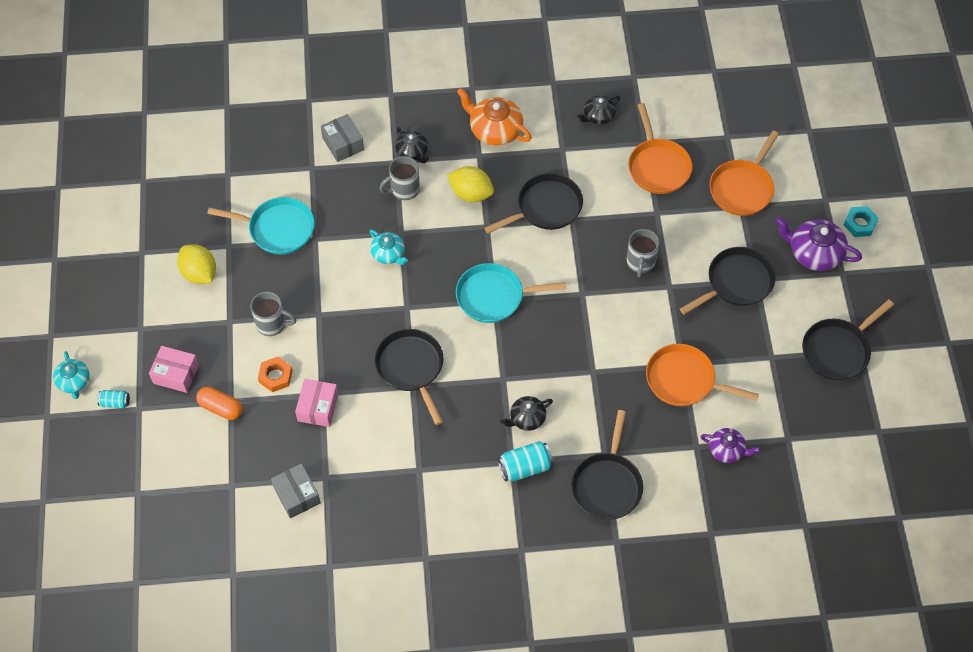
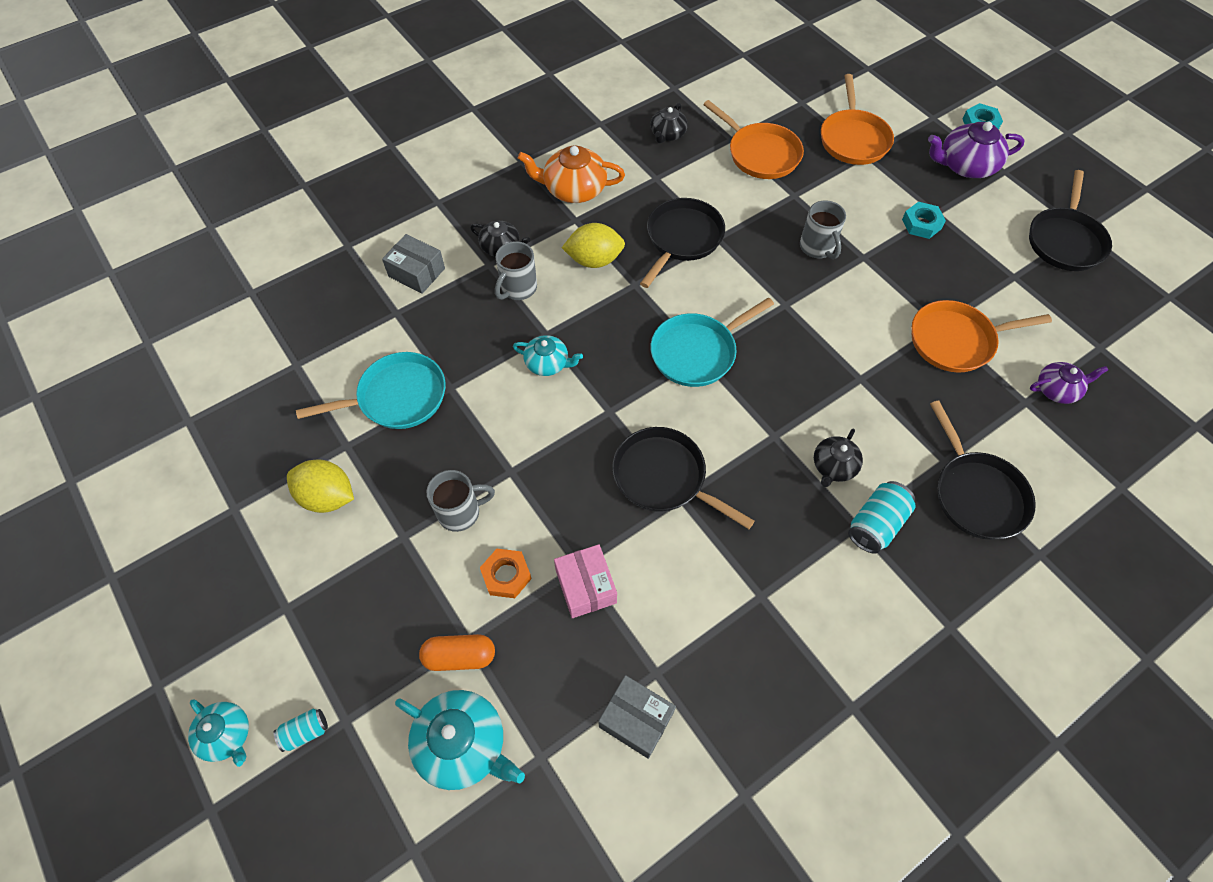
camera: 30 degrees left, 0 degrees up
pink box [149,346,199,393] -> none
black pan [680,247,776,315] -> turquoise nut [902,202,946,239]
none -> turquoise teapot [395,690,525,790]

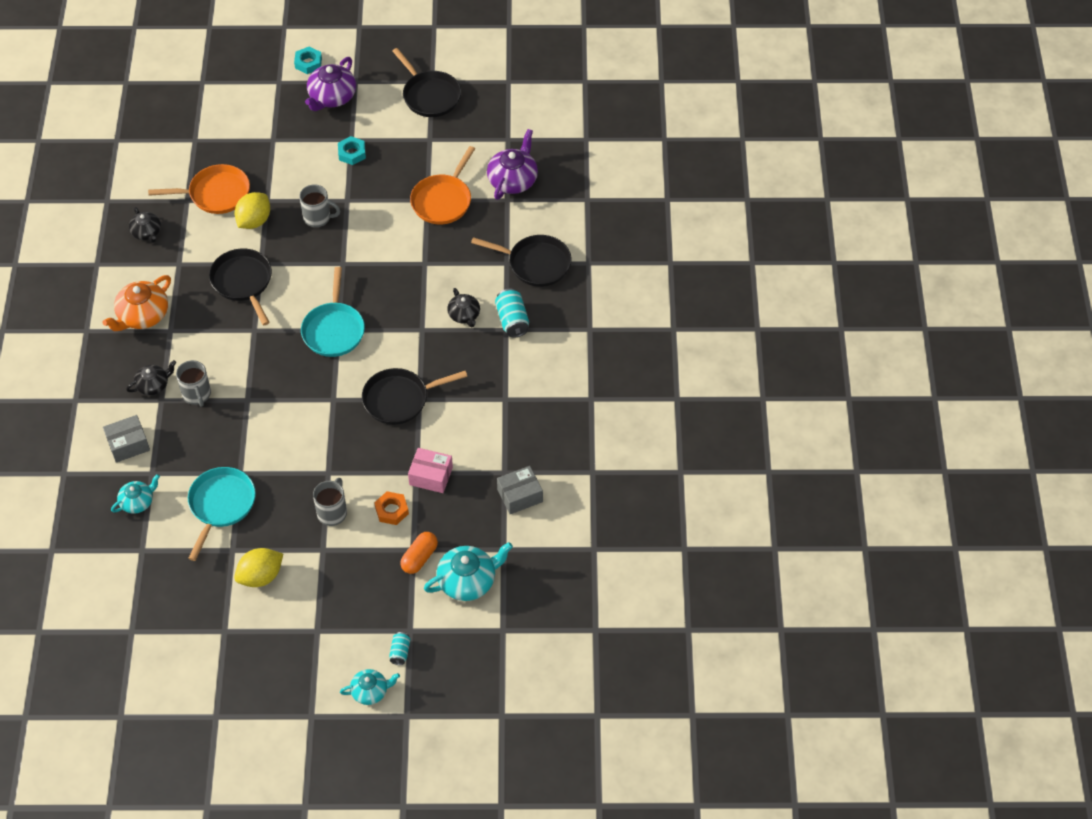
camera: 55 degrees left, 5 degrees down
turquoise teapot [513,335,583,376] -> turquoise teapot moved to [111,474,160,514]
yellow lemon [562,223,625,268] -> yellow lemon moved to [235,192,270,229]
orange pan [821,74,894,165] -> none
purple teapot [1030,362,1108,404] -> purple teapot [487,129,538,200], size x1.63

